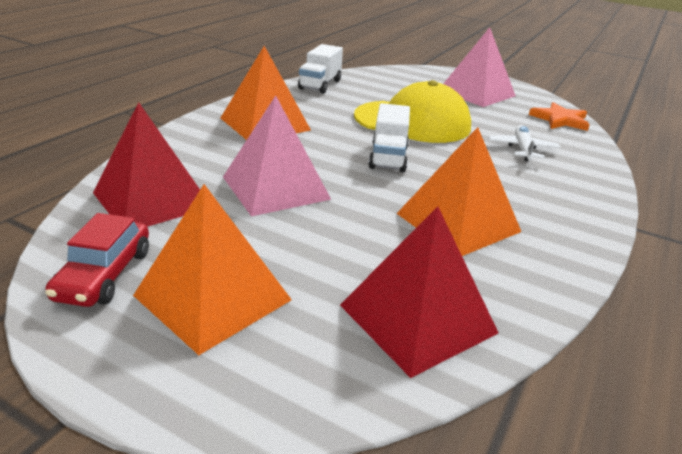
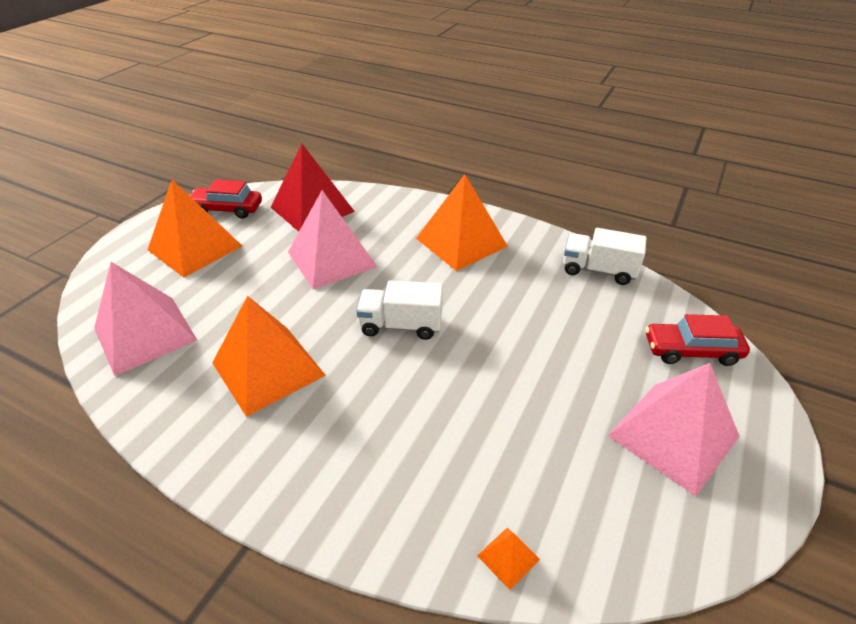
camera: 90 degrees right, 10 degrees up
red pyramid [340,206,498,378] -> pink pyramid [94,262,198,376]
yellow cap [354,80,471,143] -> none
white plane [489,125,561,162] -> none
orange star [529,102,590,131] -> none
none -> orange pyramid [477,528,540,590]
none -> red car [645,314,750,366]

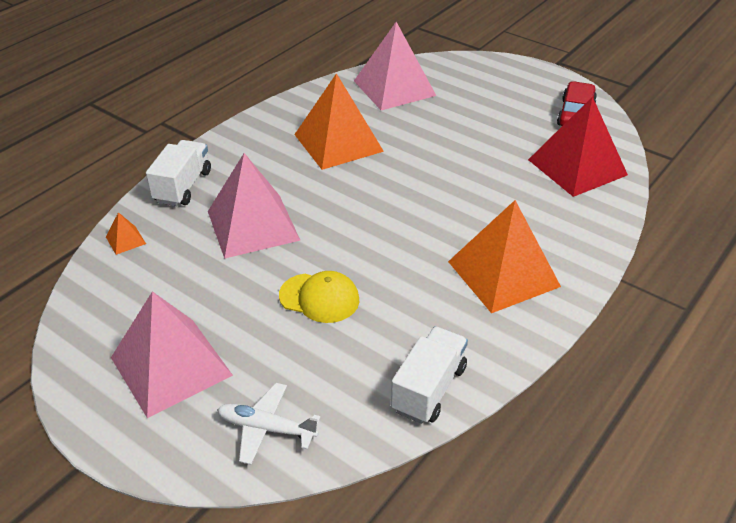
camera: 100 degrees right, 0 degrees up
orange pyramid [148,180,242,278] -> none
pink pyramid [288,190,377,289] -> pink pyramid moved to [208,153,301,259]
white truck [356,281,443,340] -> white truck moved to [146,140,211,206]
red car [645,314,750,366] -> white plane [217,383,320,465]
none -> yellow cap [279,271,359,323]

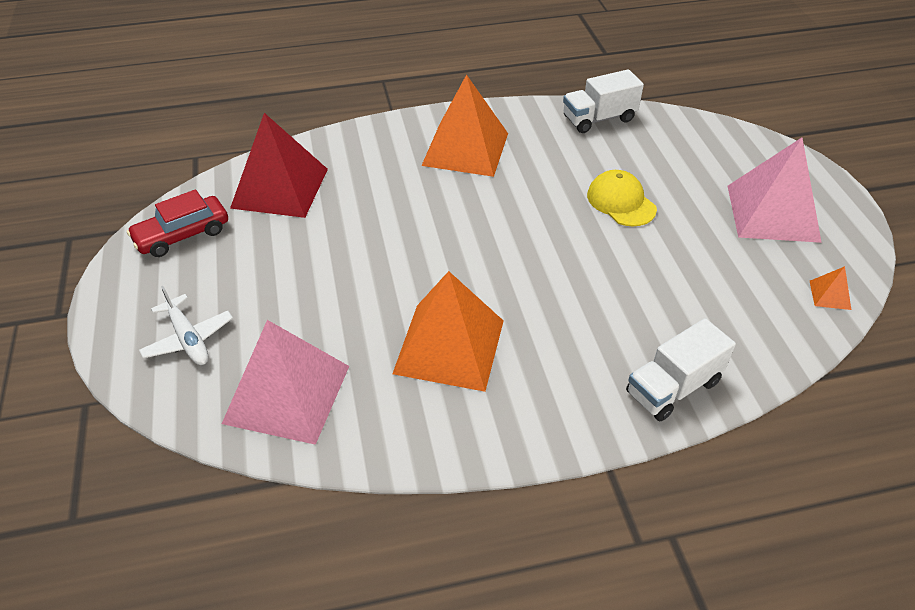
camera: 140 degrees left, 5 degrees up
orange pyramid [106,212,146,255] -> orange pyramid moved to [810,266,851,310]
pink pyramid [208,153,301,259] -> none
white plane [217,383,320,465] -> white plane moved to [139,286,233,365]

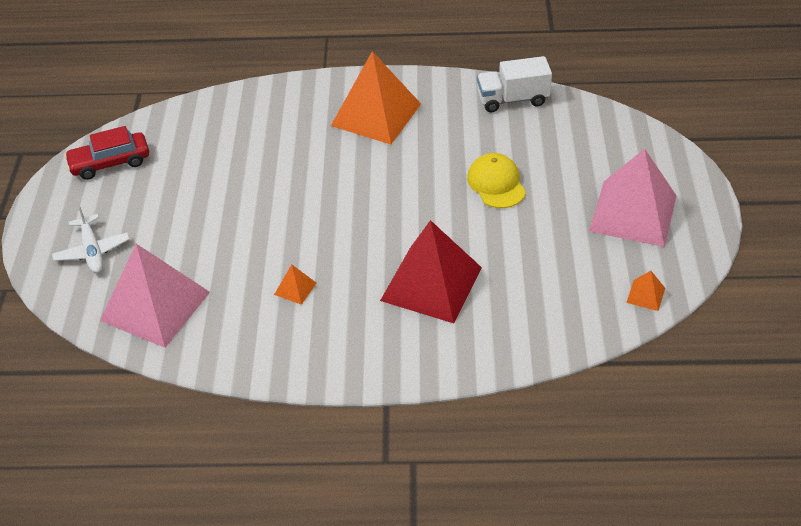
camera: 15 degrees right, 0 degrees up
red pyramid [230,113,328,218] -> red pyramid moved to [380,220,482,323]
orange pyramid [392,271,504,392] -> orange pyramid [274,264,316,305], size x0.40
white truck [626,318,736,421] -> none

